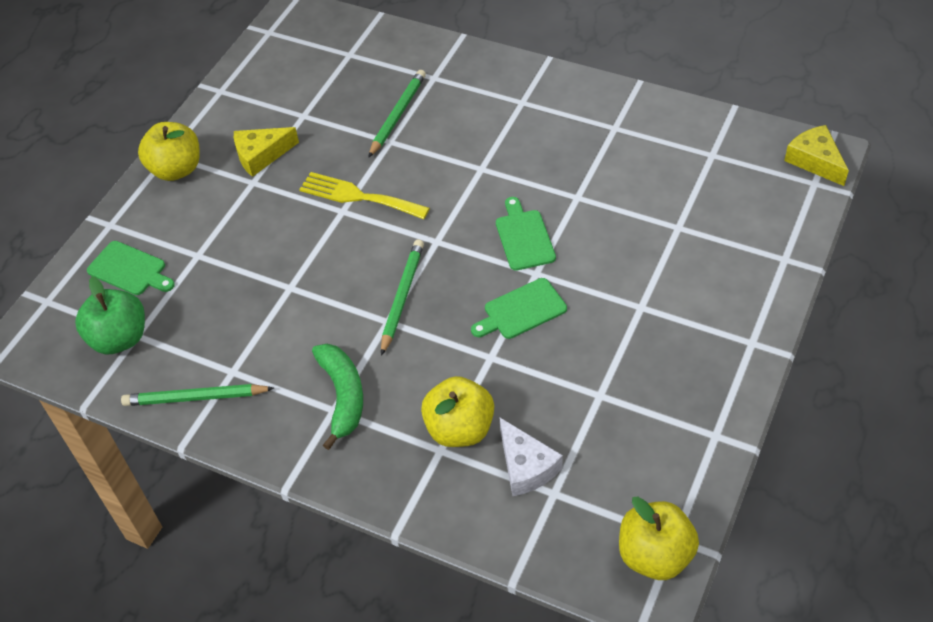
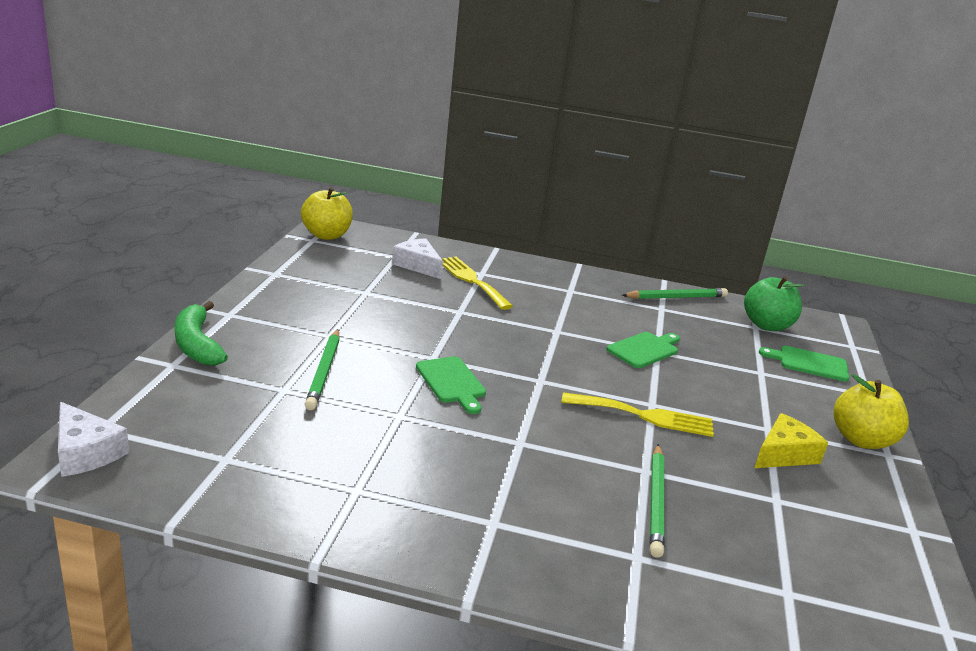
camera: 160 degrees right, 25 degrees down
green banana [312,344,363,450] -> green banana moved to [175,301,228,366]
green pencil [381,240,424,356] -> green pencil moved to [305,329,340,410]
yellow apple [421,376,494,447] -> yellow fork [442,257,513,310]
green cutting board [471,278,567,339] -> green cutting board moved to [606,332,680,368]
yellow cheese [784,125,849,186] -> white cheese [58,402,129,477]

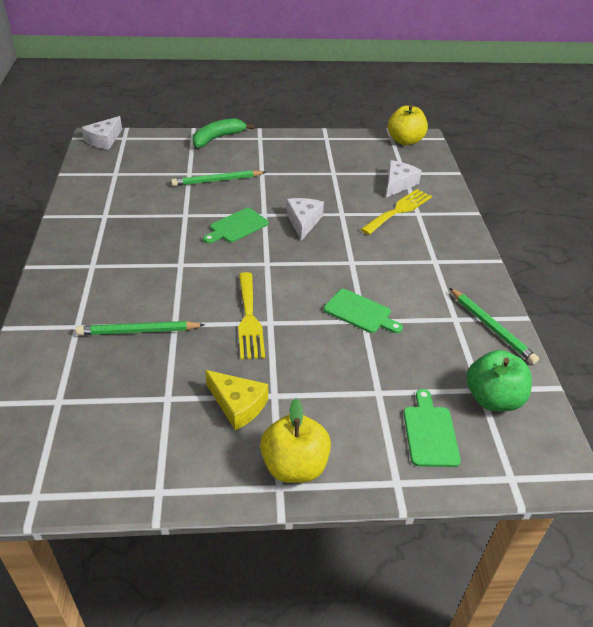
camera: 75 degrees right, 15 degrees up
none -> white cheese [286,198,324,241]

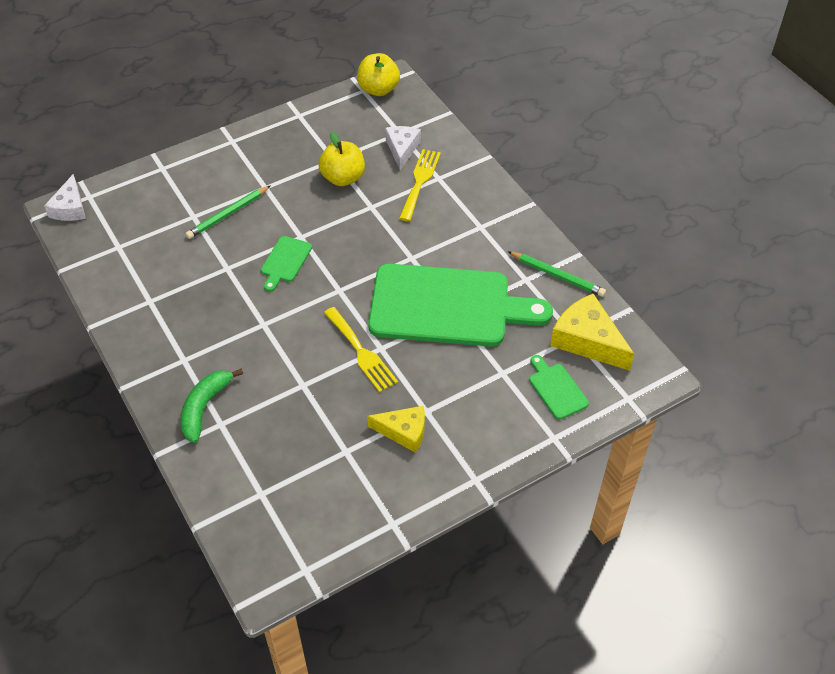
camera: 25 degrees left, 10 degrees up
green pencil [76,321,205,335] -> none
green banana [193,118,254,148] -> green banana moved to [180,368,243,443]
yellow apple [260,398,331,483] -> yellow apple moved to [319,131,365,186]
white cheese [286,198,324,241] -> none
green cutting board [324,289,403,333] -> green cutting board [368,264,553,347], size x2.46
green apple [467,350,532,411] -> yellow cheese [550,294,634,371]

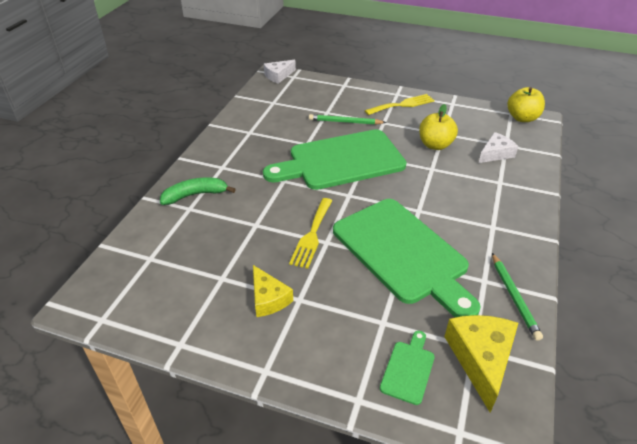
camera: 50 degrees right, 10 degrees down
green cutting board [261,236,312,292] -> green cutting board [263,129,406,190], size x2.46
yellow fork [399,149,441,222] -> yellow fork moved to [365,94,435,115]

